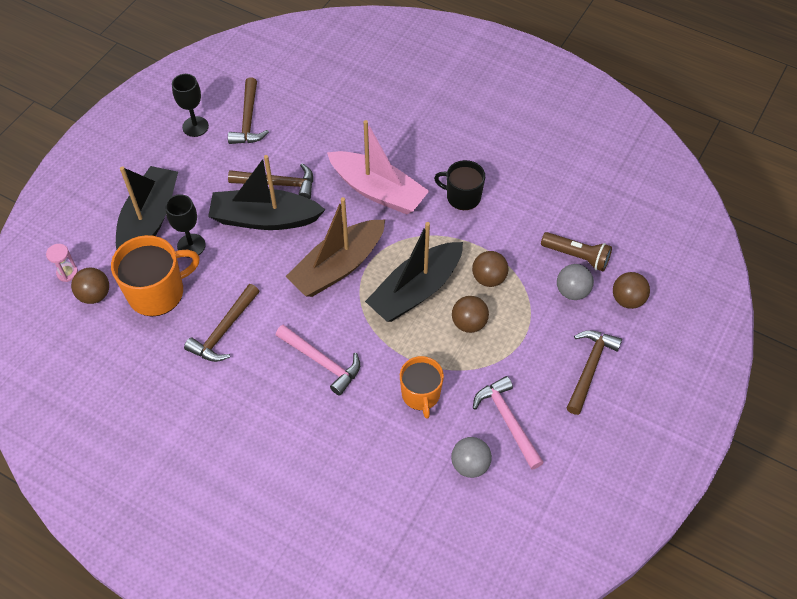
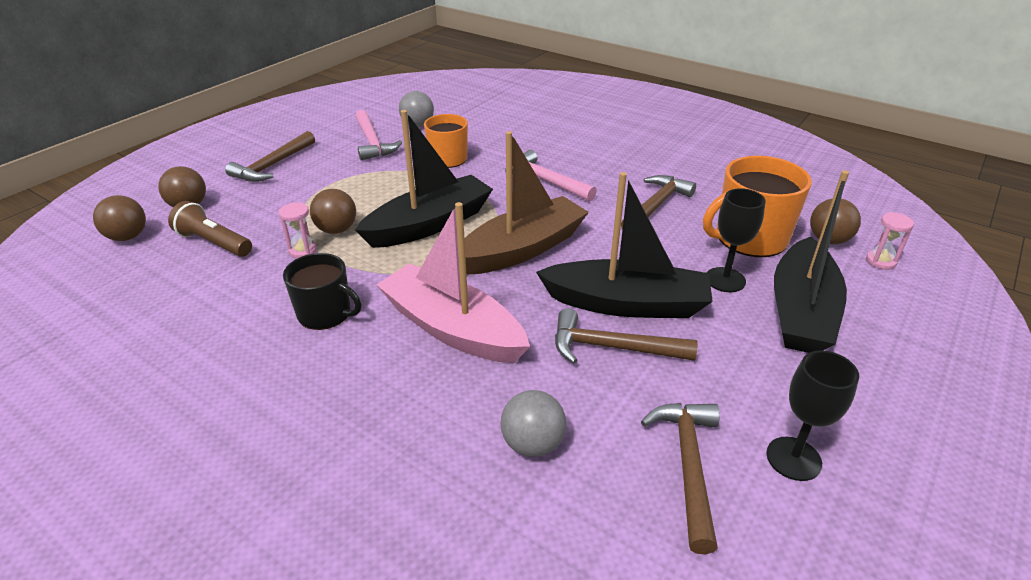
camera: 175 degrees left, 20 degrees down
brown ball [452,296,489,333] -> brown ball moved to [93,195,146,241]
grey ball [557,264,594,300] -> grey ball moved to [501,390,566,457]
none -> pink hourglass [279,202,317,258]

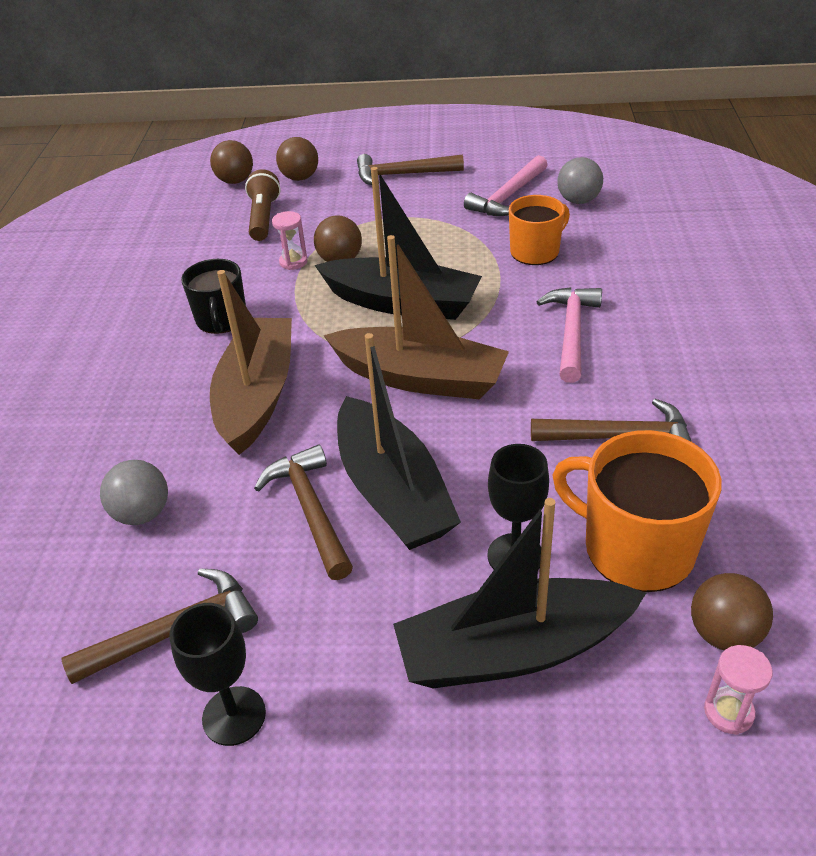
camera: 60 degrees right, 5 degrees up
pink boat [377,202,530,363] -> brown boat [210,270,292,455]

